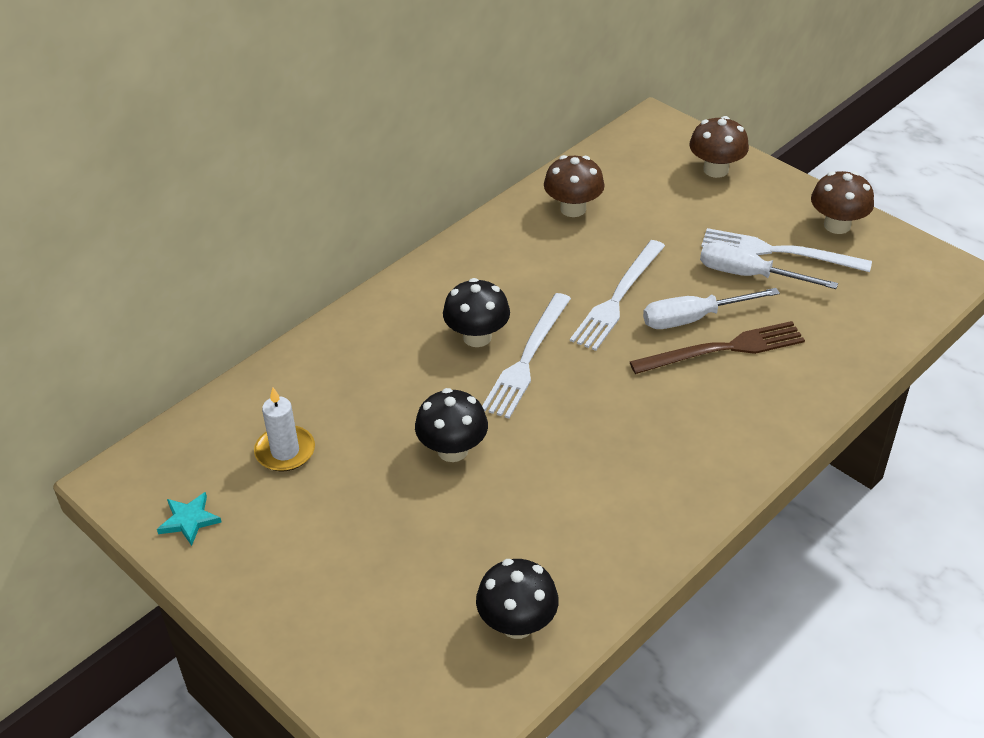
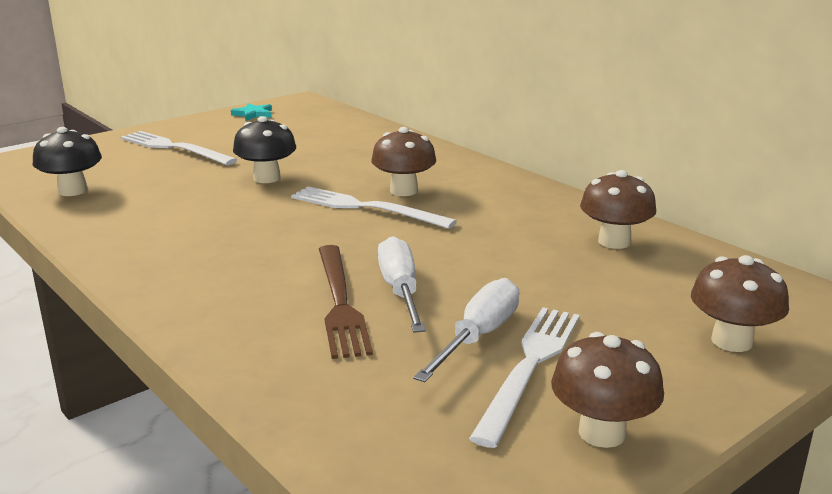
camera: 95 degrees right, 20 degrees down
white candle [254,388,315,472] -> none
black mushroom [443,278,510,347] -> brown mushroom [371,127,436,196]
white fork [570,240,665,351] -> white fork moved to [121,131,237,165]

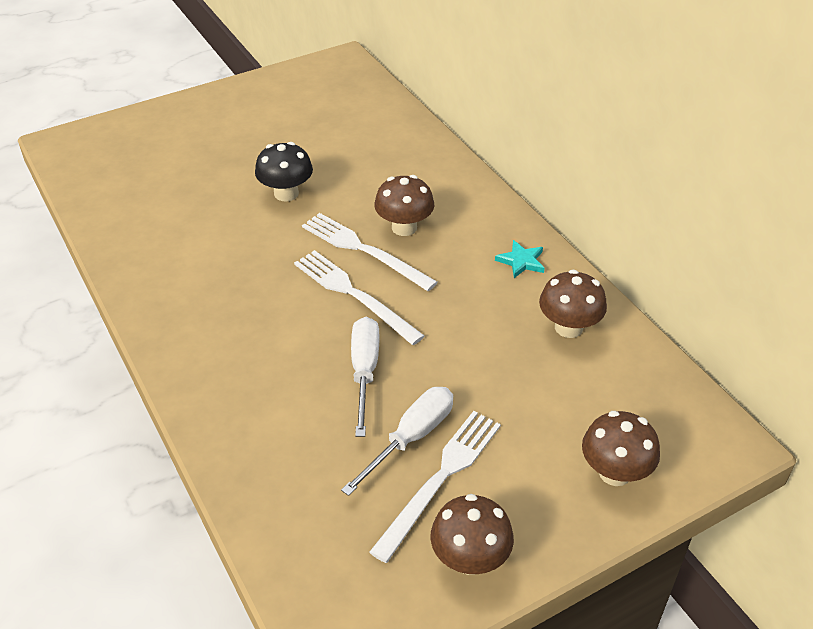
camera: 10 degrees right, 20 degrees up
black mushroom [33,127,102,196] -> none
white fork [121,131,237,165] -> white fork moved to [294,250,424,345]
turquoise star [231,103,272,121] -> turquoise star moved to [495,240,545,278]
brown fork [319,245,373,359] -> none

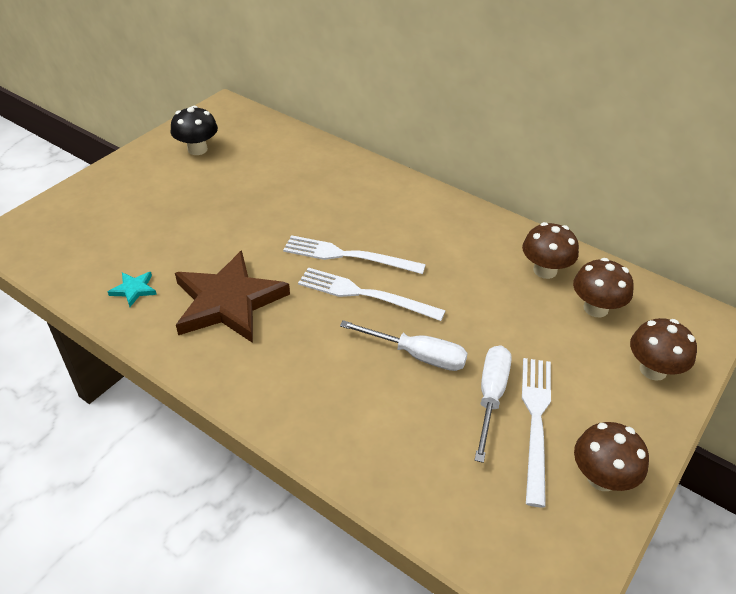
camera: 25 degrees left, 0 degrees up
black mushroom [255,142,313,201] -> black mushroom moved to [170,106,218,155]
white screwdriver [351,317,380,437] -> white screwdriver turned 135 degrees clockwise [340,320,468,371]
brown mushroom [374,175,434,236] -> brown mushroom moved to [573,258,634,317]
turquoise star [495,240,545,278] -> turquoise star moved to [108,272,157,307]
none -> brown star [175,250,290,343]

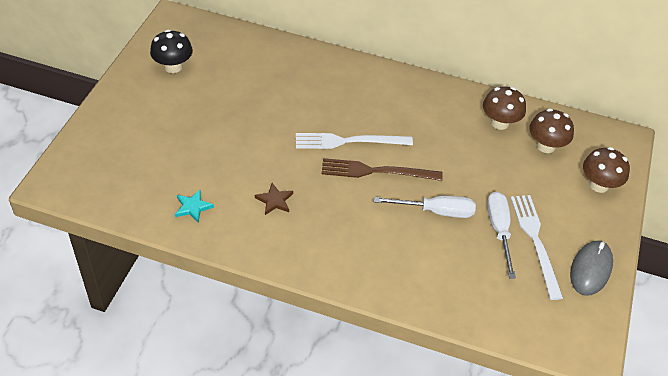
camera: 20 degrees left, 5 degrees up
brown star [175,250,290,343] -> brown star [255,183,293,215], size x0.40
white fork [298,267,446,321] -> brown fork [322,158,443,181]
brown mushroom [574,422,649,491] -> grey mouse [570,241,613,296]

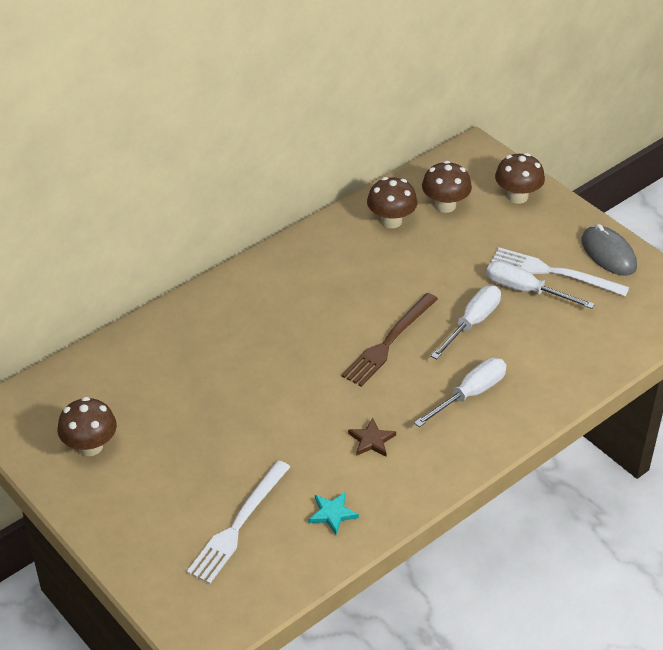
camera: 55 degrees left, 5 degrees down
black mushroom [150,30,193,73] -> brown mushroom [58,397,117,456]
white fork [296,133,413,149] -> white fork moved to [187,460,290,584]
none -> white screwdriver [414,358,507,427]

